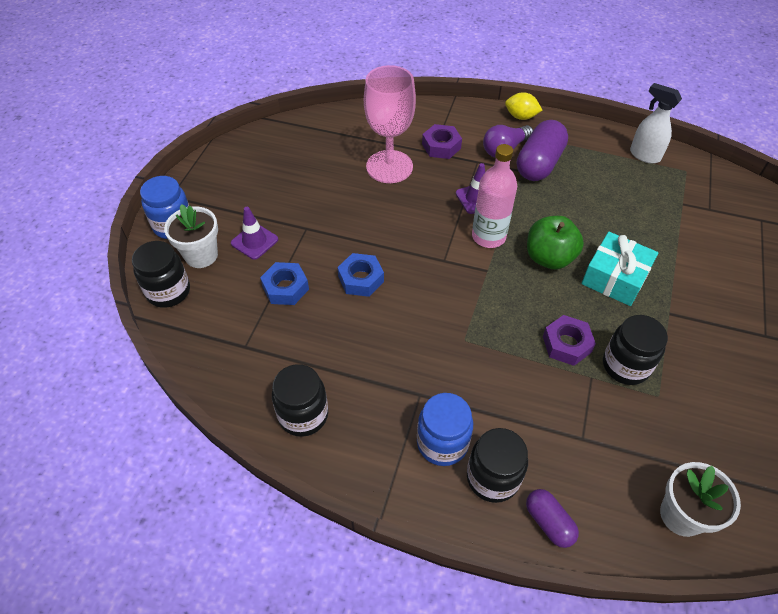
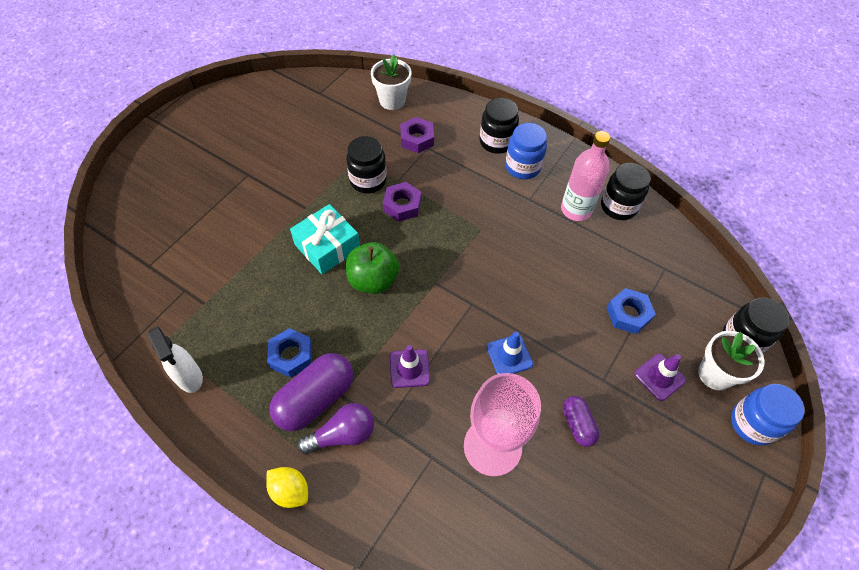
camera: 165 degrees left, 5 degrees up
blue nut [337,253,384,297] -> blue nut moved to [267,328,312,378]
purple nut [422,124,462,159] -> purple nut moved to [400,117,434,153]
pink bottle [472,144,517,248] -> pink bottle moved to [561,131,610,221]
purple capsule [526,489,579,548] -> purple capsule moved to [563,396,599,447]
none -> blue traffic cone [486,332,533,374]

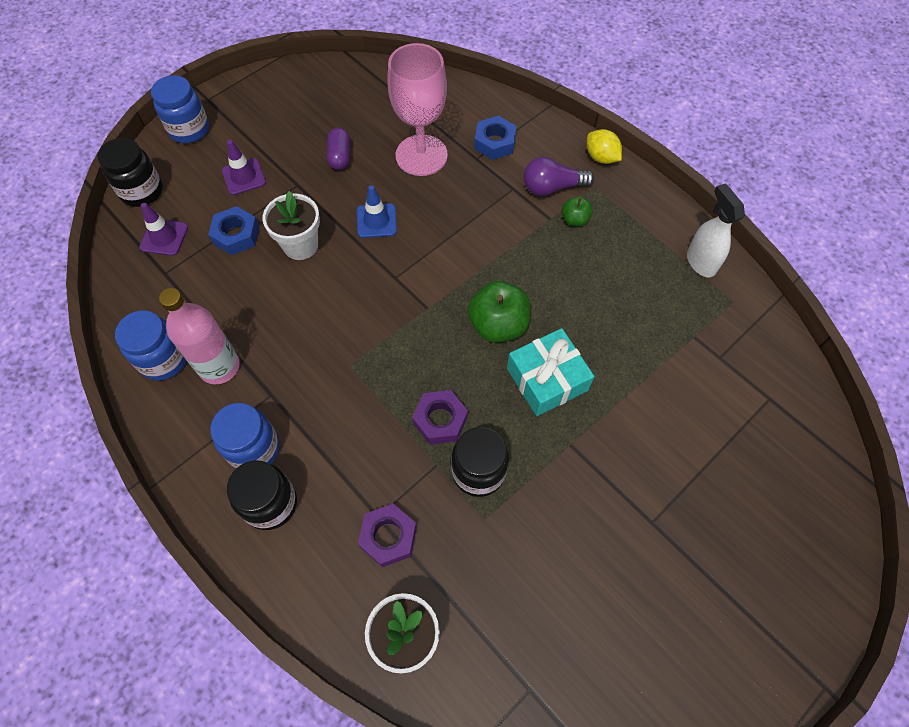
camera: 165 degrees left, 5 degrees up
blue nut [267,328,312,378] -> blue nut moved to [474,116,517,160]
purple capsule [269,353,353,431] -> green apple [562,196,593,226]
purple traffic cone [390,345,430,388] -> purple traffic cone moved to [139,203,188,256]
black jar [601,163,651,220] -> blue jar [115,310,186,381]
white flower pot [698,331,764,390] -> white flower pot moved to [263,191,320,260]

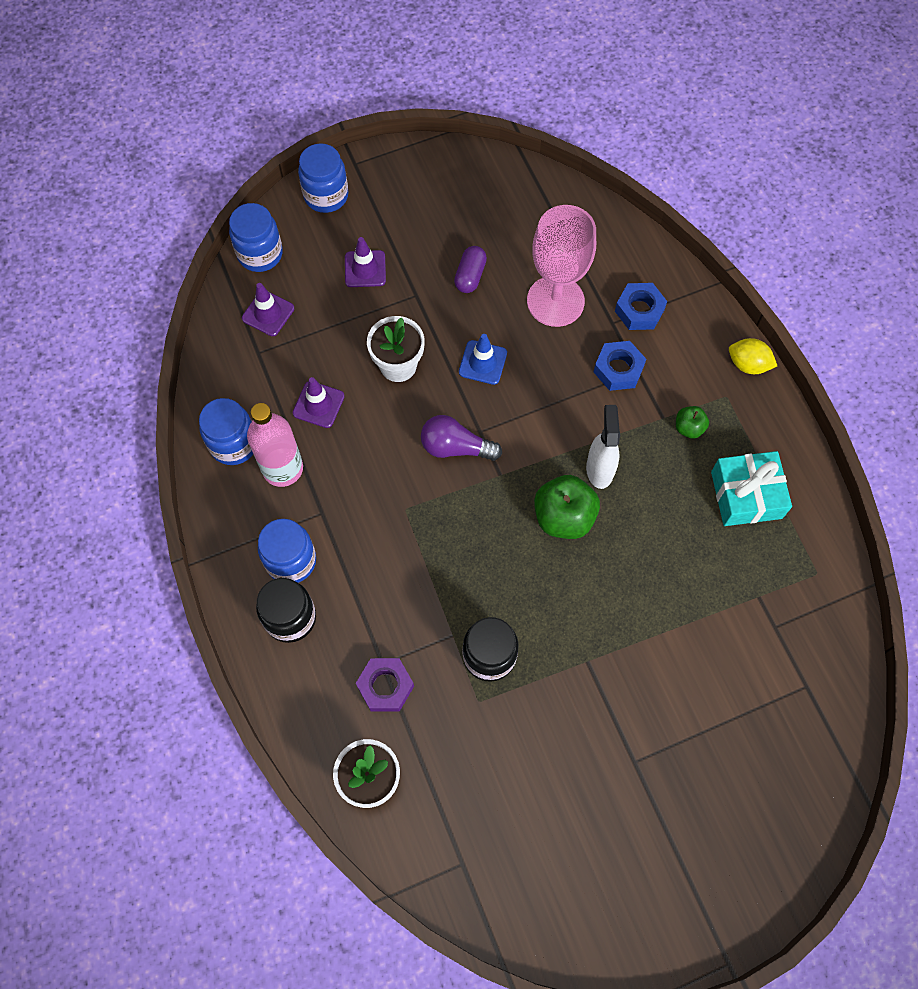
camera: 20 degrees right, 5 degrees up
black jar [97,138,163,207] -> blue jar [229,203,283,272]
blue nut [208,206,259,255] -> blue nut moved to [594,341,646,391]
purple nut [412,390,468,445] -> none
turquoise gift [507,328,594,416] -> turquoise gift moved to [711,451,792,526]
purple light bulb [524,157,594,196] -> purple light bulb moved to [421,415,502,461]
yellow lemon [587,129,622,164] -> yellow lemon turned 45 degrees counterclockwise [729,338,777,374]
white spray bottle [687,183,745,278] -> white spray bottle moved to [586,405,620,489]
none -> purple traffic cone [293,377,345,428]

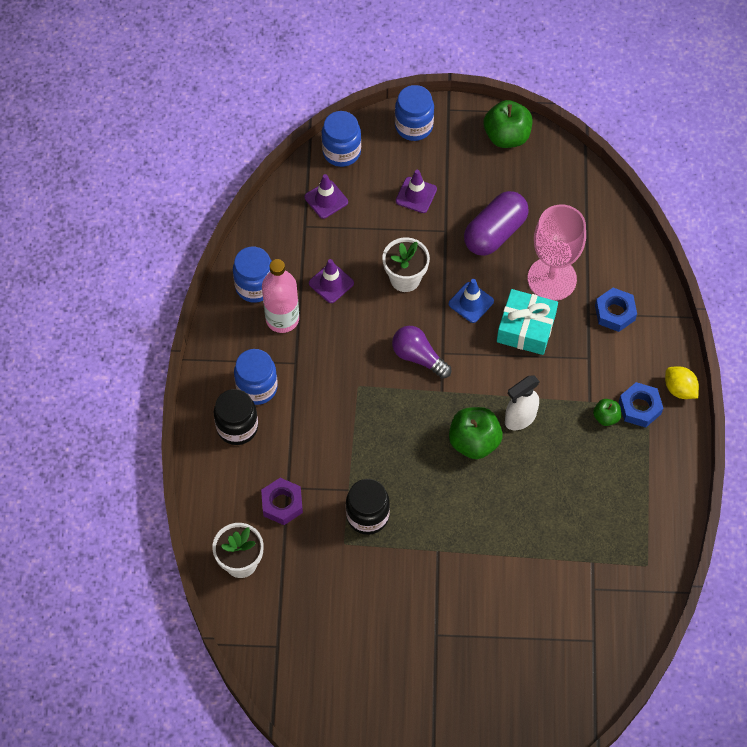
camera: 25 degrees right, 5 degrees down
purple capsule [454,246,487,293] -> purple capsule [464,191,529,256], size x1.80
white spray bottle [586,405,620,489] -> white spray bottle turned 150 degrees counterclockwise [505,375,540,430]
blue nut [594,341,646,391] -> blue nut moved to [619,382,663,428]
turquoise gift [711,451,792,526] -> turquoise gift moved to [497,289,558,355]
none -> green apple [484,100,532,148]

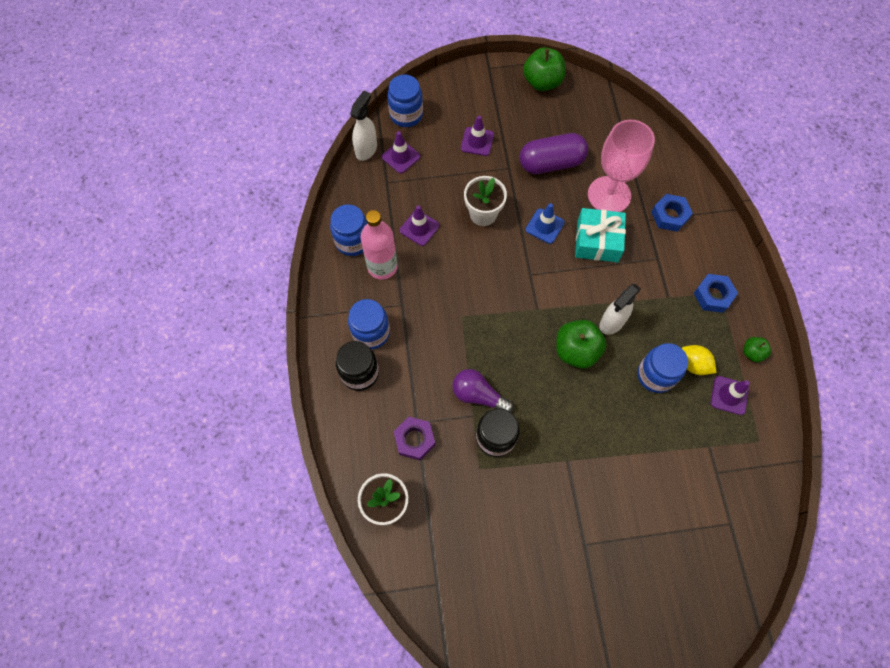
camera: 10 degrees left, 5 degrees up
purple light bulb [392,326,451,379] -> purple light bulb moved to [452,369,514,412]
blue jar [395,85,434,141] -> blue jar moved to [638,343,688,393]
purple capsule [464,191,529,256] -> purple capsule turned 45 degrees clockwise [519,133,588,174]
green apple [593,399,621,426] -> green apple moved to [743,337,771,362]
yellow lemon [665,366,699,399] -> yellow lemon moved to [682,345,717,375]
none -> white spray bottle [350,90,377,161]
none -> purple traffic cone [711,376,750,415]

